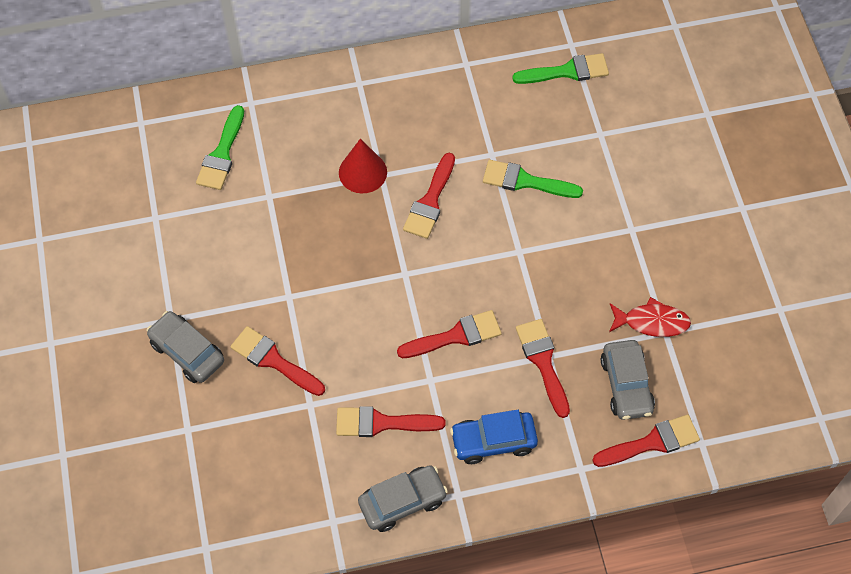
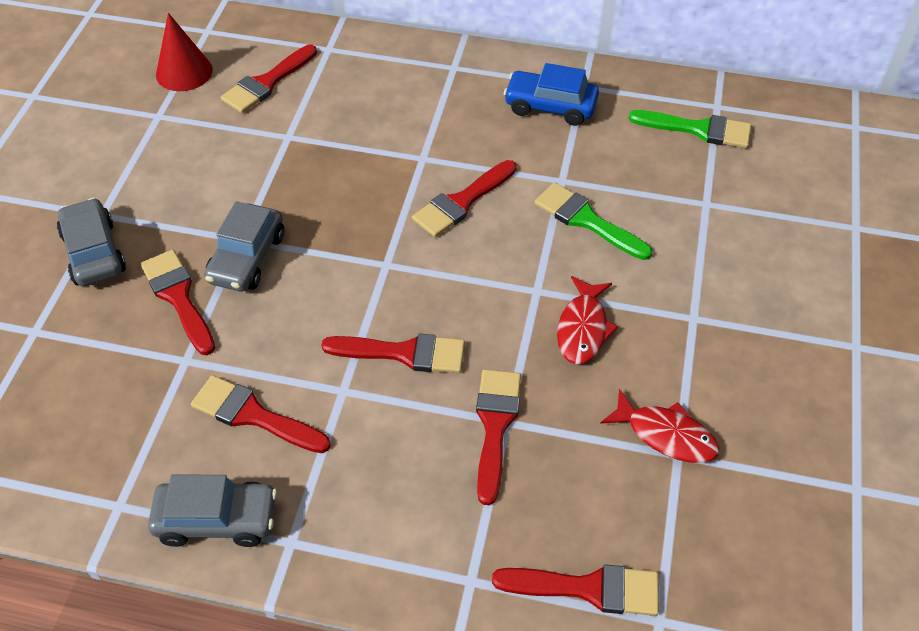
camera: 25 degrees right, 10 degrees down
green brush [196,105,244,190] -> red brush [221,45,317,113]
red cone [339,139,387,193] -> red cone moved to [156,13,213,91]
blue car [450,410,538,464] -> blue car moved to [504,63,599,126]
grey car [601,340,655,420] -> grey car moved to [204,201,284,291]
none -> red fish [557,276,618,364]

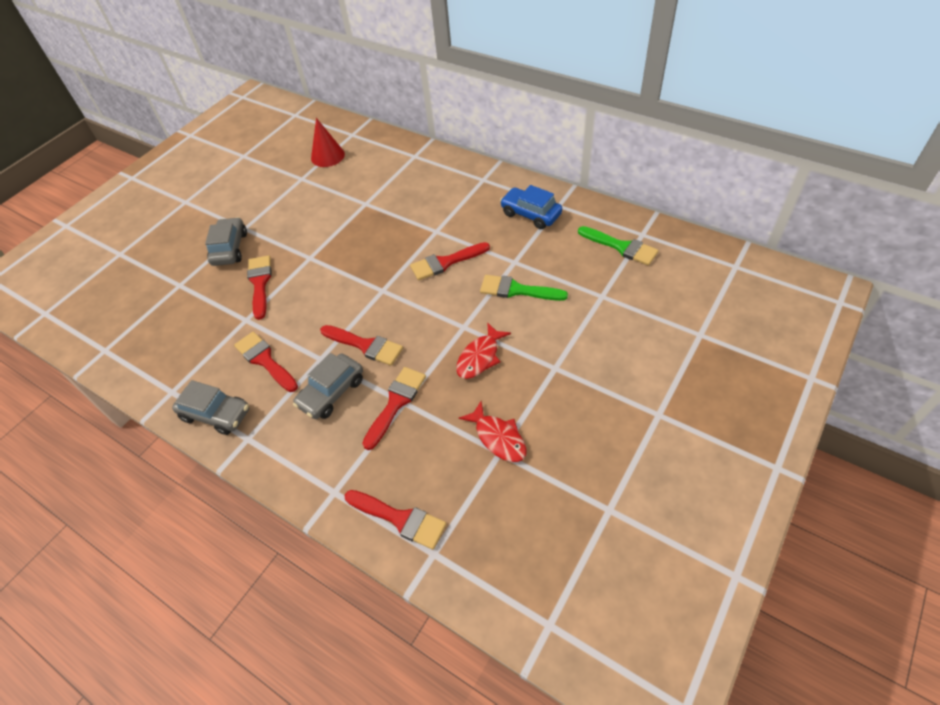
camera: 25 degrees right, 0 degrees up
grey car [204,201,284,291] -> grey car moved to [293,353,363,419]
red brush [221,45,317,113] -> none
green brush [534,182,652,260] -> green brush turned 45 degrees counterclockwise [480,275,568,301]

